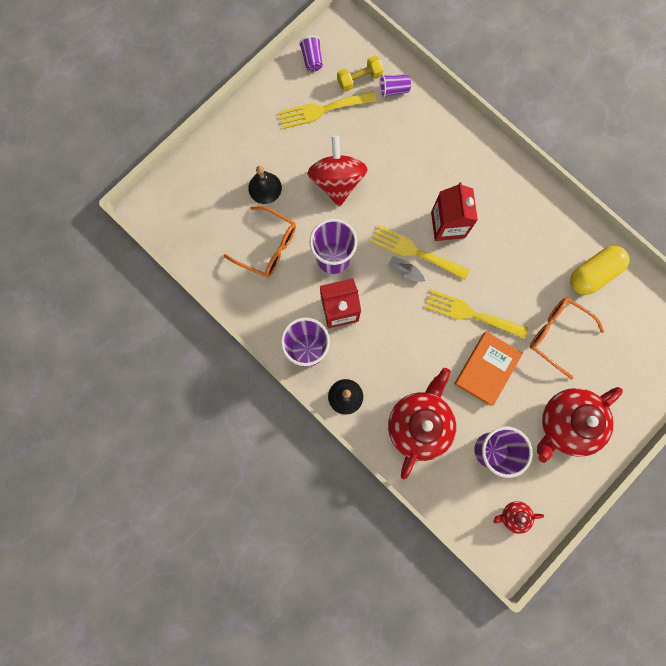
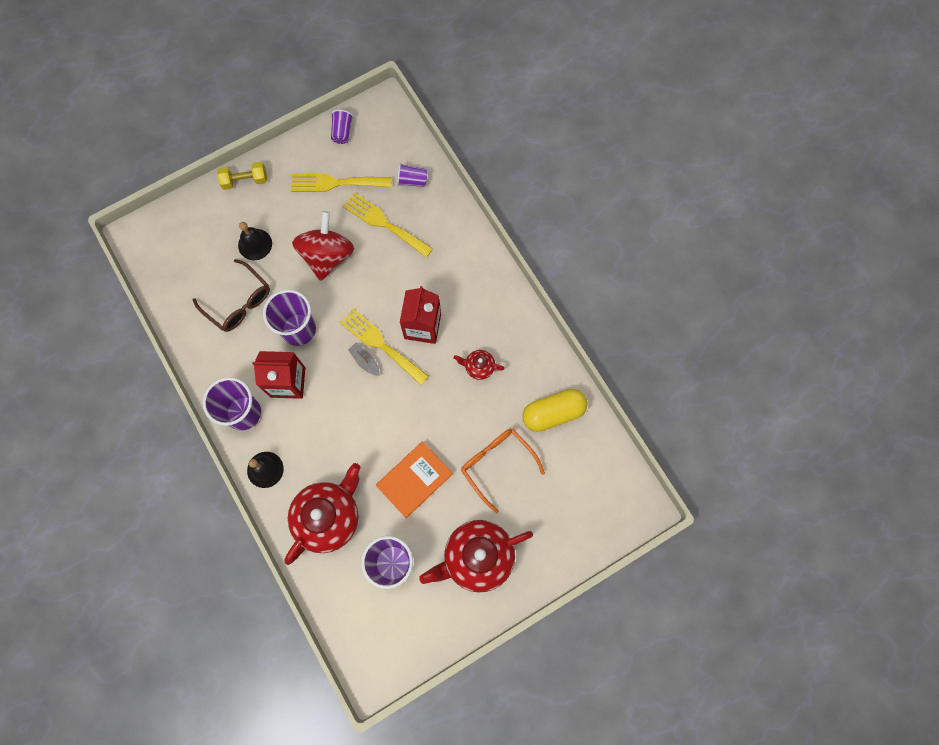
camera: 15 degrees right, 5 degrees down
orange glasses [223,206,296,278] -> brown glasses [192,259,270,332]
yellow dumbbell [337,55,384,92] -> yellow dumbbell moved to [217,162,267,190]
yellow fork [424,290,528,339] -> yellow fork moved to [343,192,433,258]
red teapot [493,501,544,534] -> red teapot moved to [454,350,505,380]

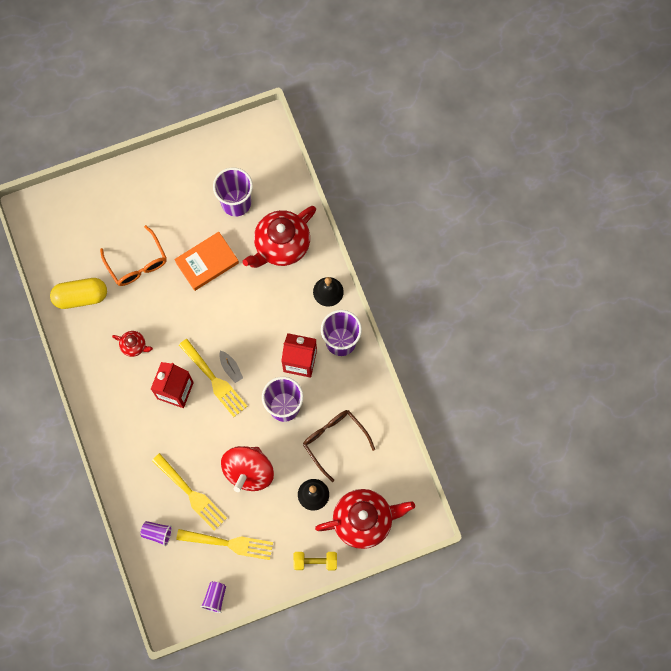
camera: 170 degrees left, 0 degrees up
red teapot [419,520,533,592] -> red teapot moved to [315,489,415,549]

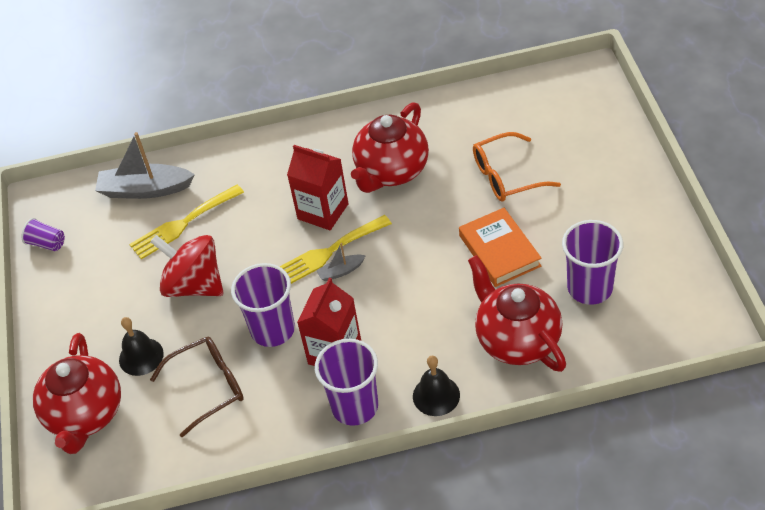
camera: 105 degrees right, 25 degrees down
yellow capsule [50,278,107,309] -> none
red teapot [112,331,153,357] -> red teapot [351,102,429,193], size x2.17
purple cup [140,521,172,546] -> grey boat [95,132,195,199]
yellow fork [176,529,273,560] -> none
yellow dumbbell [293,552,337,570] -> none

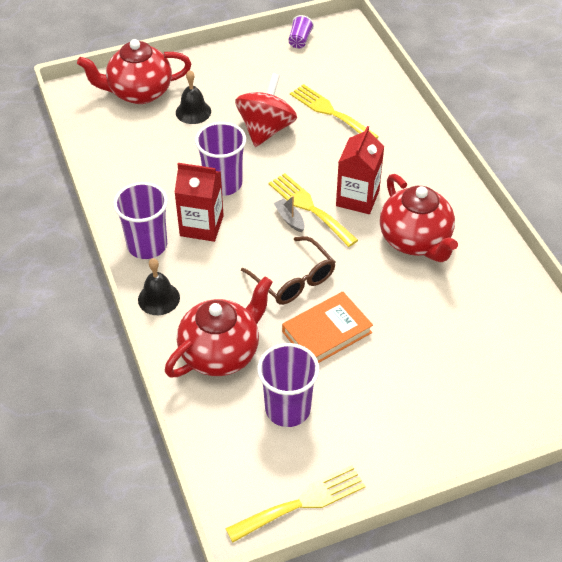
camera: 75 degrees right, 0 degrees up
grey boat [95,132,195,199] -> none
brown glasses [150,337,244,437] -> brown glasses moved to [241,236,335,305]
red teapot [351,102,429,193] -> red teapot turned 135 degrees counterclockwise [380,174,458,262]
orange glasses [473,132,561,202] -> none
none -> yellow fork [225,465,365,543]

